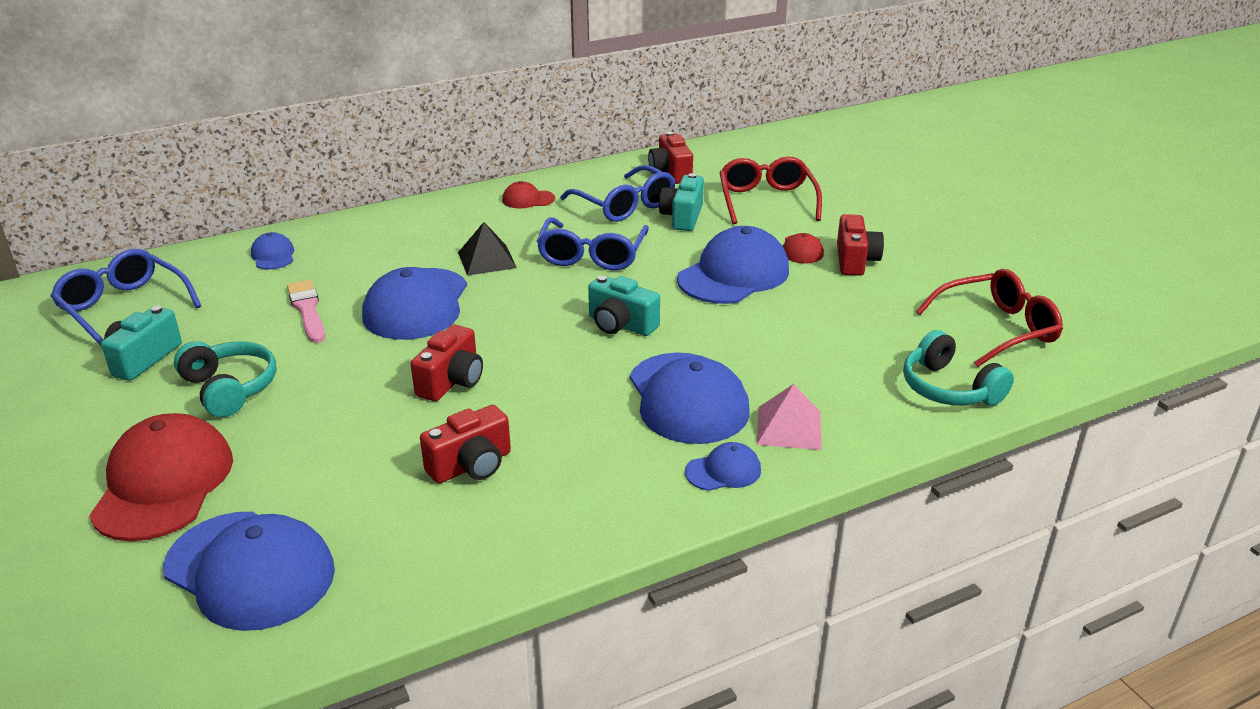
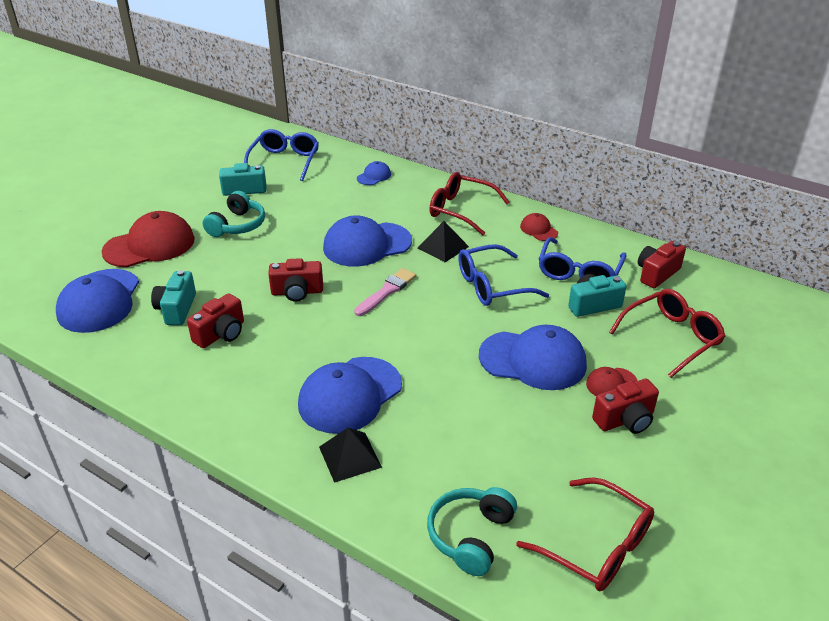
camera: 60 degrees right, 5 degrees up
pink brush [287,280,325,343] -> pink brush moved to [354,268,416,316]
red camera [420,405,511,484] -> red camera turned 75 degrees counterclockwise [187,293,244,348]
turquoise camera [588,275,660,336] -> turquoise camera moved to [151,270,196,325]
blue cap [685,442,761,491] -> none
pink pyramid [757,384,821,450] -> black pyramid [319,428,382,483]
none -> red glasses [429,172,510,235]

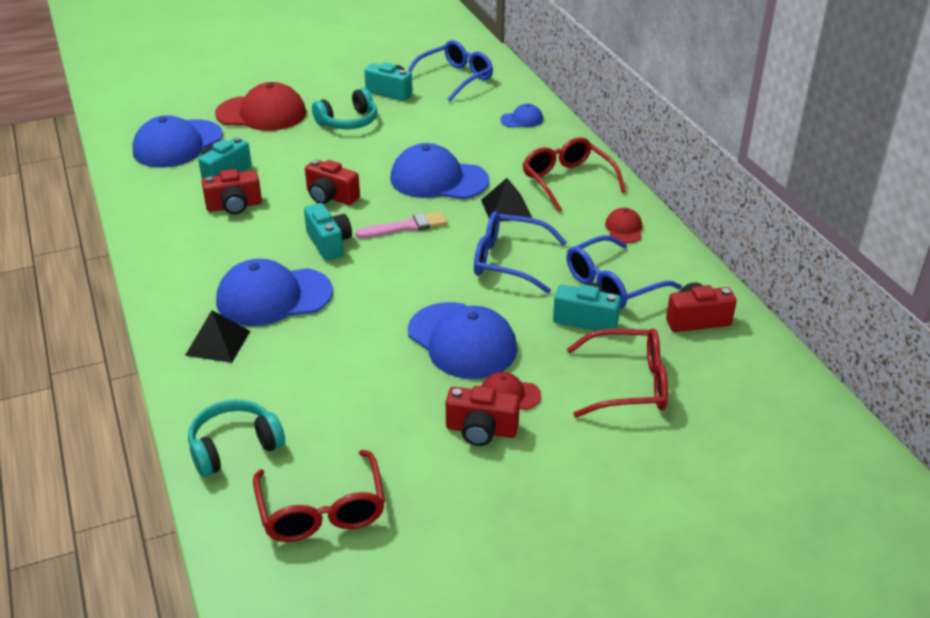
camera: 35 degrees right, 0 degrees up
none -> turquoise camera [304,203,352,261]

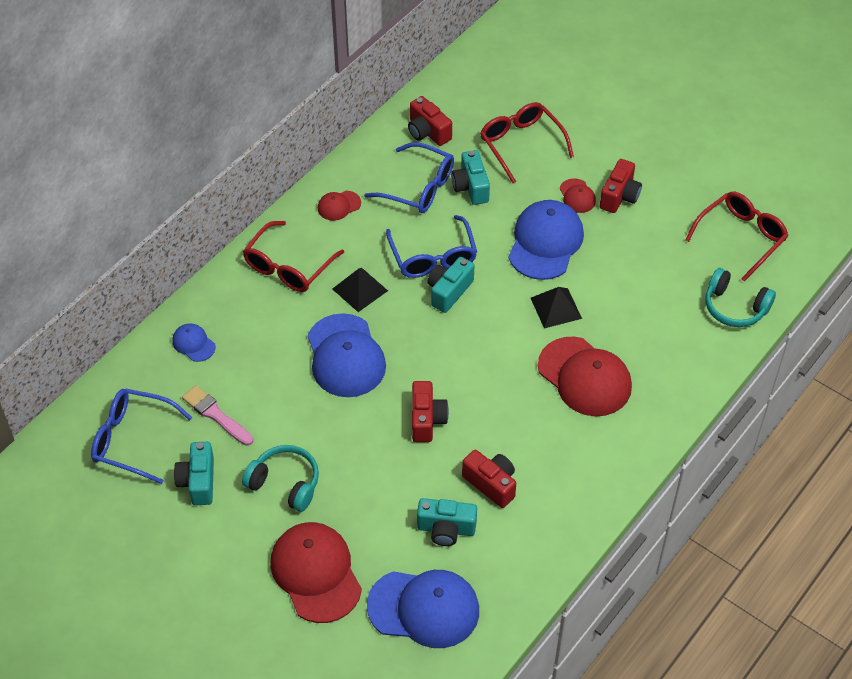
camera: 120 degrees left, 15 degrees up
black pyramid [185,310,250,363] -> black pyramid moved to [531,287,582,328]
blue cap [216,259,333,326] -> red cap [538,337,632,416]
turquoise camera [304,203,352,261] -> turquoise camera moved to [427,257,474,313]
pink brush [355,211,448,239] -> pink brush moved to [182,385,253,446]
red camera [446,386,520,446] -> red camera turned 45 degrees clockwise [600,159,642,213]

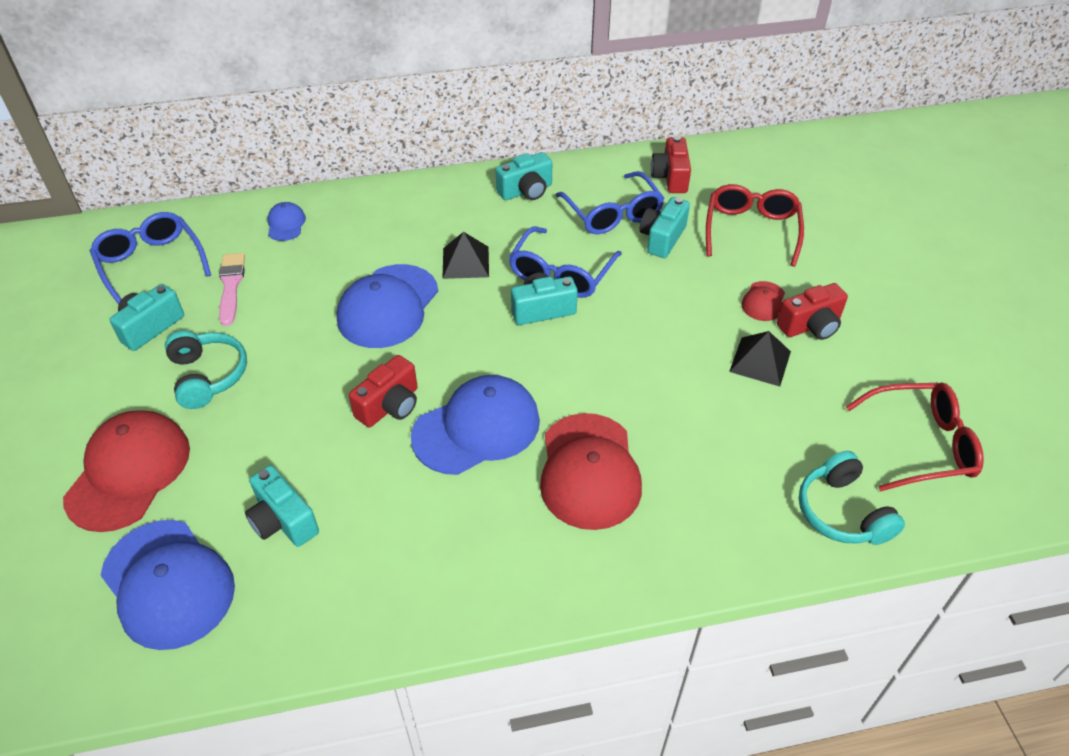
camera: 40 degrees right, 5 degrees down
red glasses [243,221,344,292] -> none
red cap [318,191,361,221] -> turquoise camera [496,152,552,200]
red camera [462,450,516,508] -> none
blue cap [508,200,584,280] -> blue cap moved to [411,375,540,475]
black pyramid [531,287,582,328] -> black pyramid moved to [729,331,791,387]

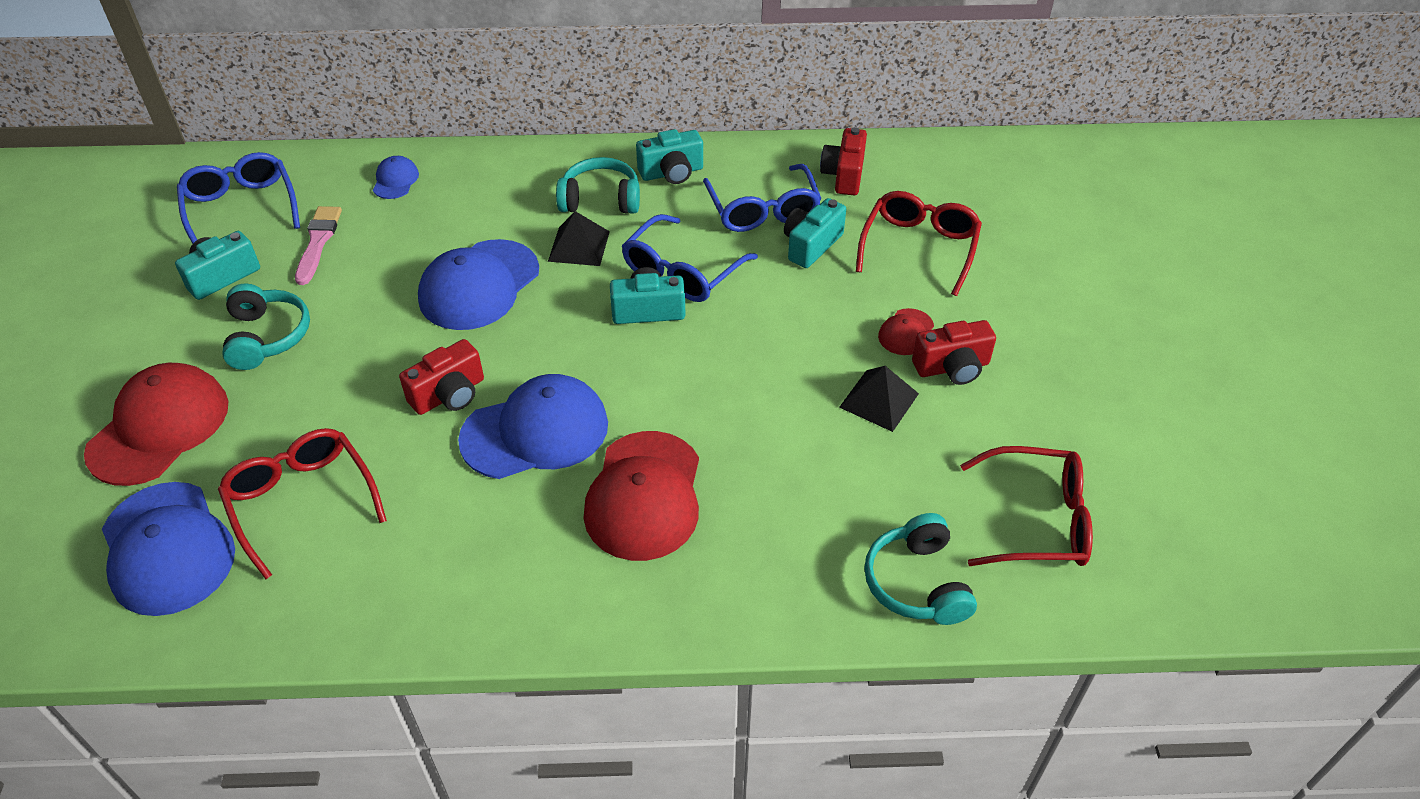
camera: 10 degrees right, 0 degrees up
turquoise camera [245,465,319,547] -> red glasses [218,428,387,579]
none -> turquoise headphones [556,157,640,214]

